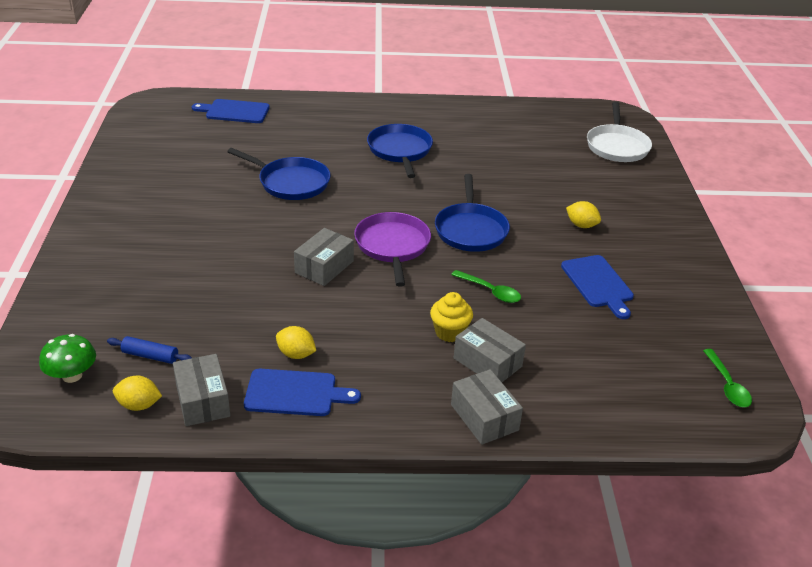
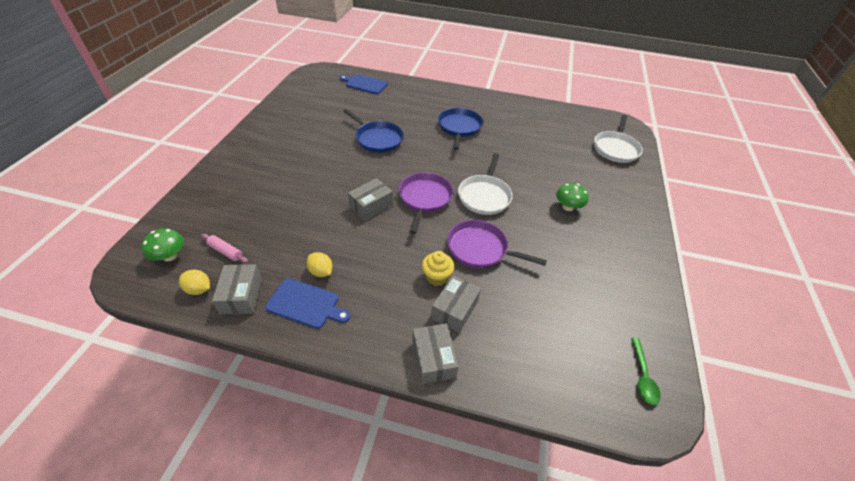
camera: 15 degrees right, 10 degrees up
blue rolling pin [107,336,192,364] -> pink rolling pin [201,234,248,263]
blue pan [435,174,510,252] -> white pan [458,153,513,215]
green spoon [451,270,521,303] -> purple pan [447,220,547,268]
grey box [454,318,526,382] -> grey box turned 60 degrees clockwise [431,275,481,333]
blue cutting board [561,255,634,319] -> none
yellow lemon [566,201,601,228] -> green mushroom [556,183,589,211]

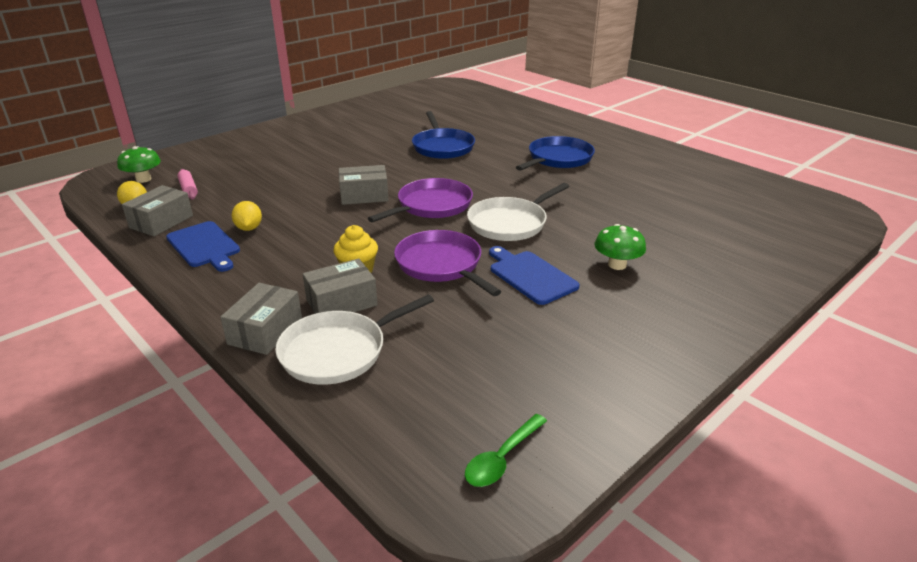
camera: 35 degrees right, 15 degrees down
blue cutting board [339,74,388,94] -> blue cutting board moved to [489,246,580,305]
white pan [594,115,643,163] -> white pan moved to [275,294,434,385]

